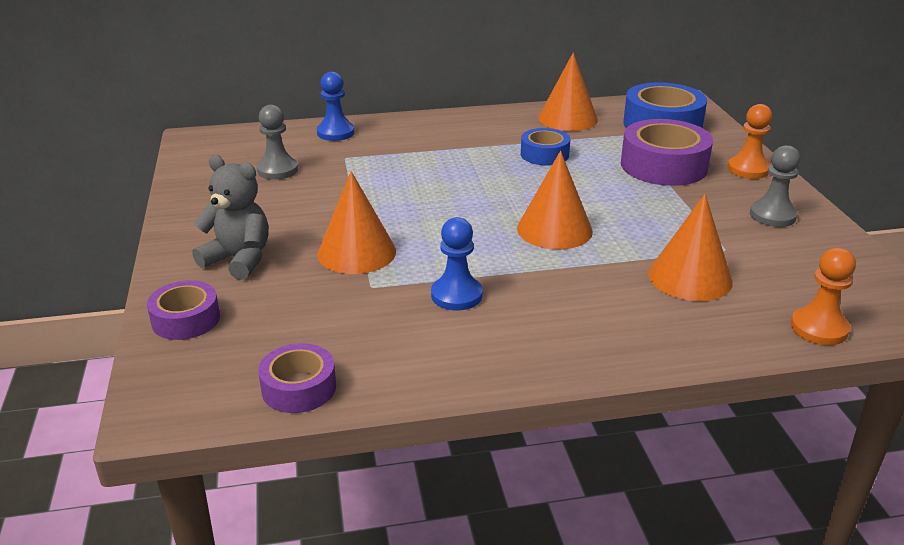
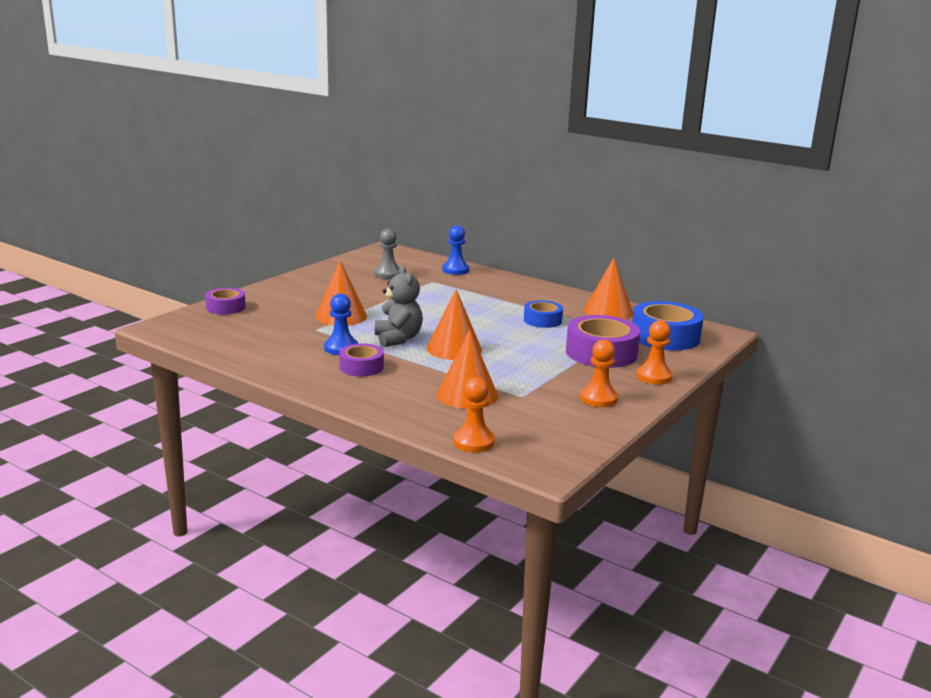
camera: 45 degrees right, 10 degrees down
grey teddy bear [192,155,269,280] -> grey teddy bear moved to [375,265,423,347]
purple tape [258,343,336,413] -> purple tape moved to [339,343,384,376]
grey pawn [750,145,800,227] -> orange pawn [580,339,618,407]

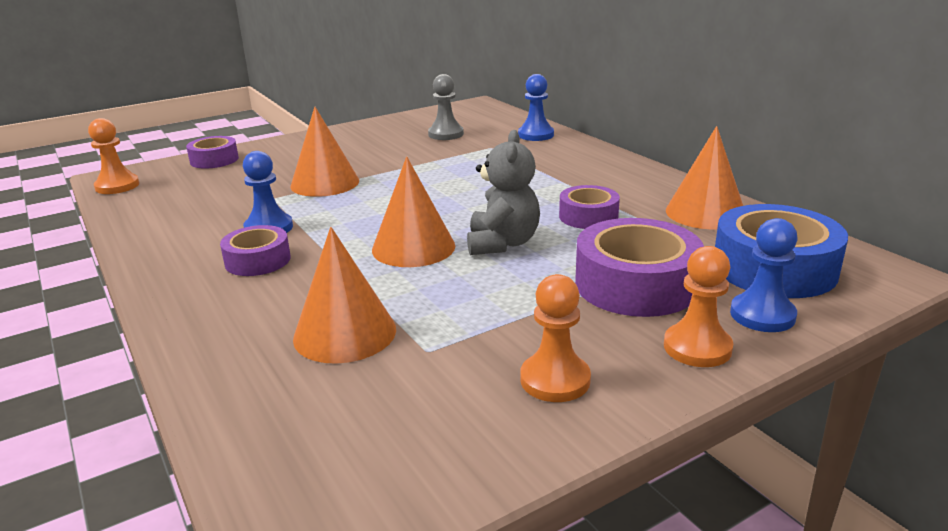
camera: 25 degrees right, 5 degrees up
grey teddy bear [375,265,423,347] -> grey teddy bear moved to [467,130,540,255]
orange pawn [453,377,495,452] -> orange pawn moved to [88,118,139,194]
blue tape [524,300,563,328] -> purple tape [559,185,620,229]
none -> blue pawn [730,218,798,332]

